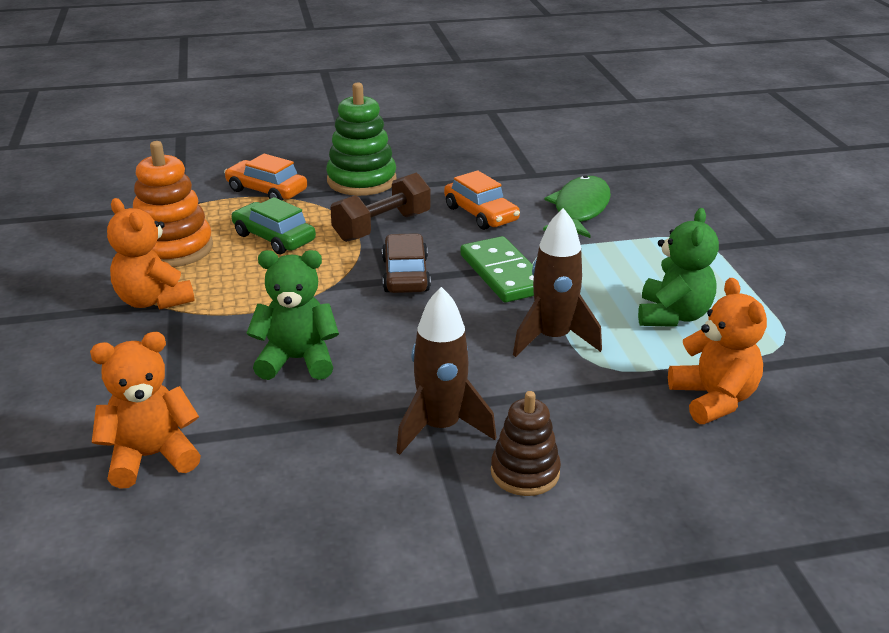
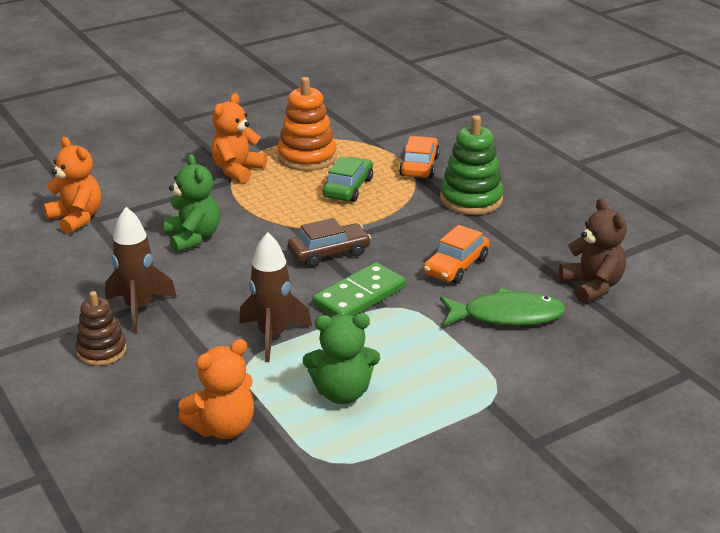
camera: 70 degrees right, 0 degrees up
brown dumbbell [330,173,431,242] -> none
none -> brown teddy bear [559,198,627,303]

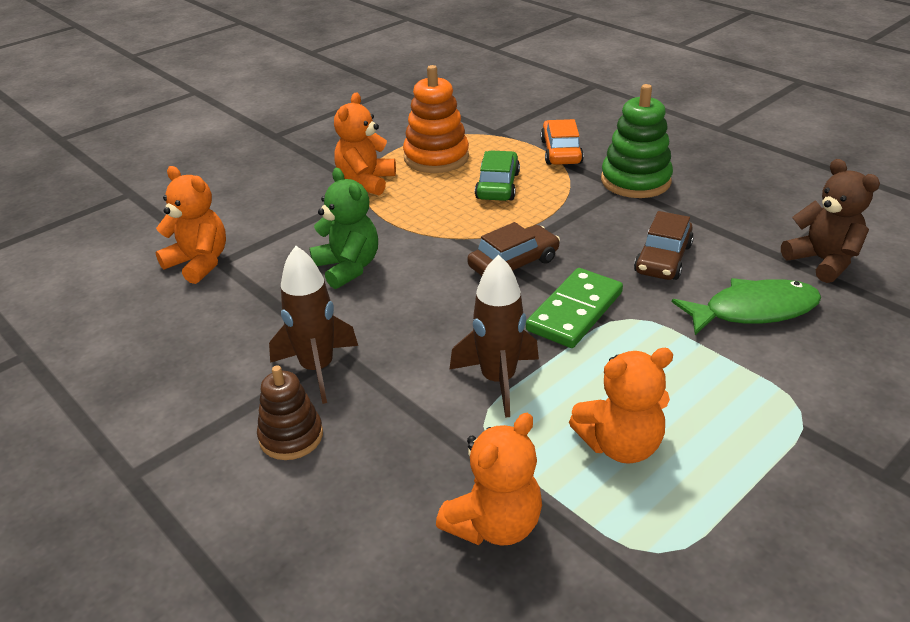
camera: 10 degrees left, 5 degrees up
green teddy bear [303,313,380,404] -> orange teddy bear [569,348,673,464]
orange car [423,225,490,284] -> brown car [634,211,694,280]

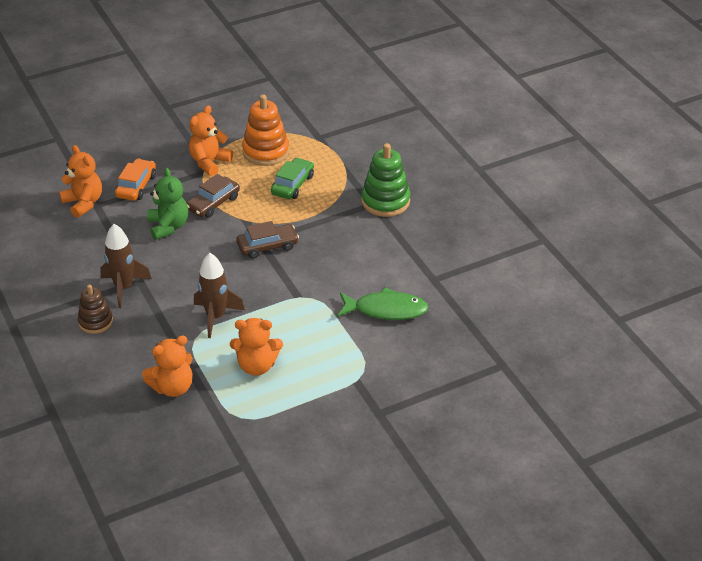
camera: 15 degrees right, 5 degrees up
green domino [526,268,623,348] -> none
orange car [541,119,584,165] -> orange car moved to [115,159,156,201]
brown car [634,211,694,280] -> brown car moved to [187,174,240,218]
brown teddy bear [781,159,880,283] -> none

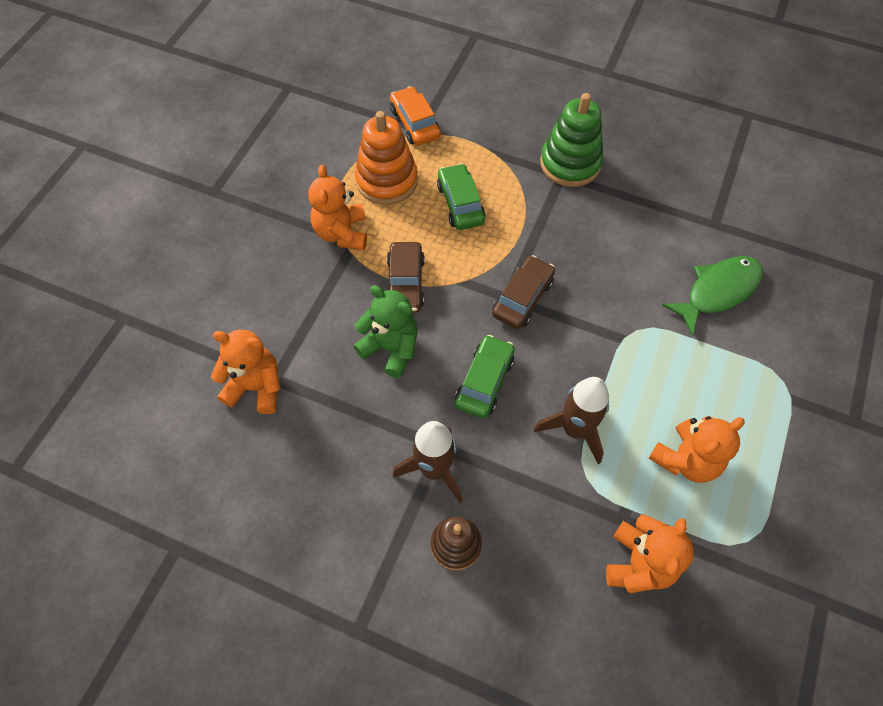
camera: 40 degrees left, 20 degrees up
orange car [115,159,156,201] -> orange car moved to [390,86,441,146]
none -> green car [455,335,515,418]

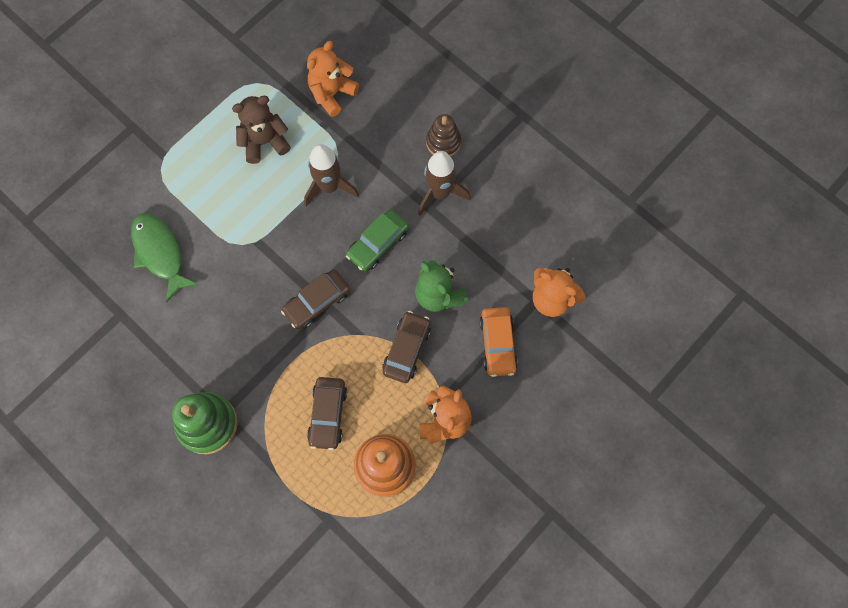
camera: 160 degrees left, 10 degrees up
orange car [390,86,441,146] -> orange car moved to [479,307,518,377]
green car [437,163,486,230] -> brown car [307,377,347,450]
orange teddy bear [649,416,744,483] -> brown teddy bear [232,96,291,164]
green fish [662,256,763,336] -> green fish turned 75 degrees clockwise [131,213,199,303]

